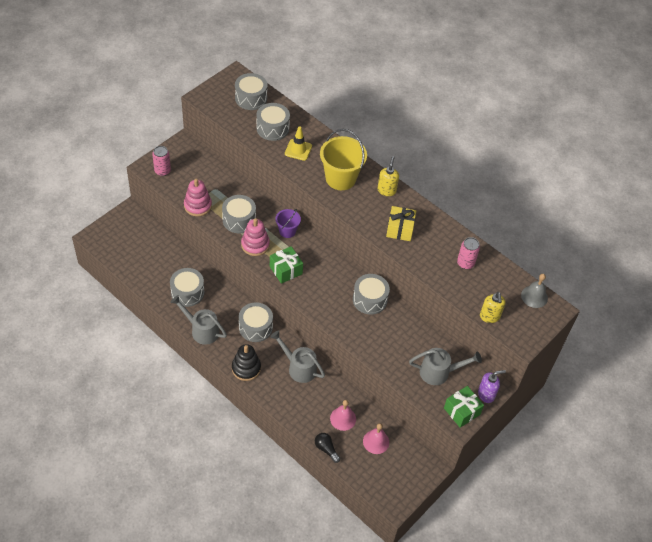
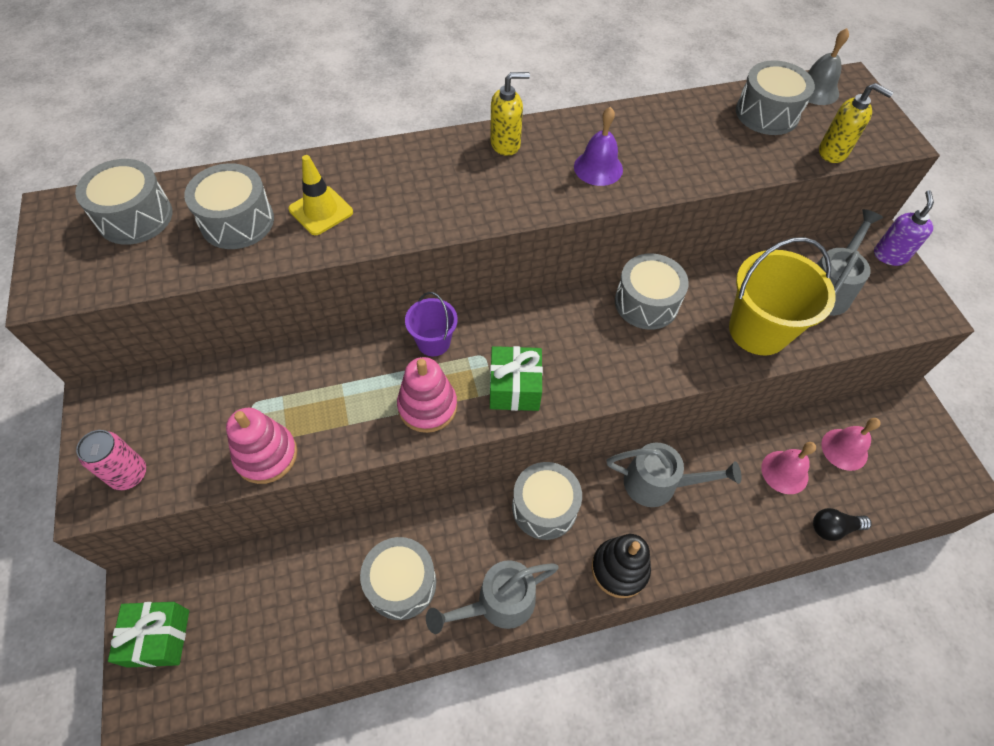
camera: 55 degrees left, 5 degrees up
grey drum [222,195,256,233] -> grey drum moved to [736,60,815,135]
grey watering can [270,330,325,383] -> grey watering can turned 150 degrees counterclockwise [606,443,741,507]
yellow bucket [320,129,367,190] -> yellow bucket moved to [729,237,835,355]
yellow soap dispenser [377,156,399,196] -> yellow soap dispenser turned 120 degrees clockwise [490,72,530,156]
yellow gift [386,206,416,241] -> purple bell [574,107,623,186]
green gift [444,386,484,428] -> green gift moved to [108,602,189,668]
pink can [457,237,480,269] -> none

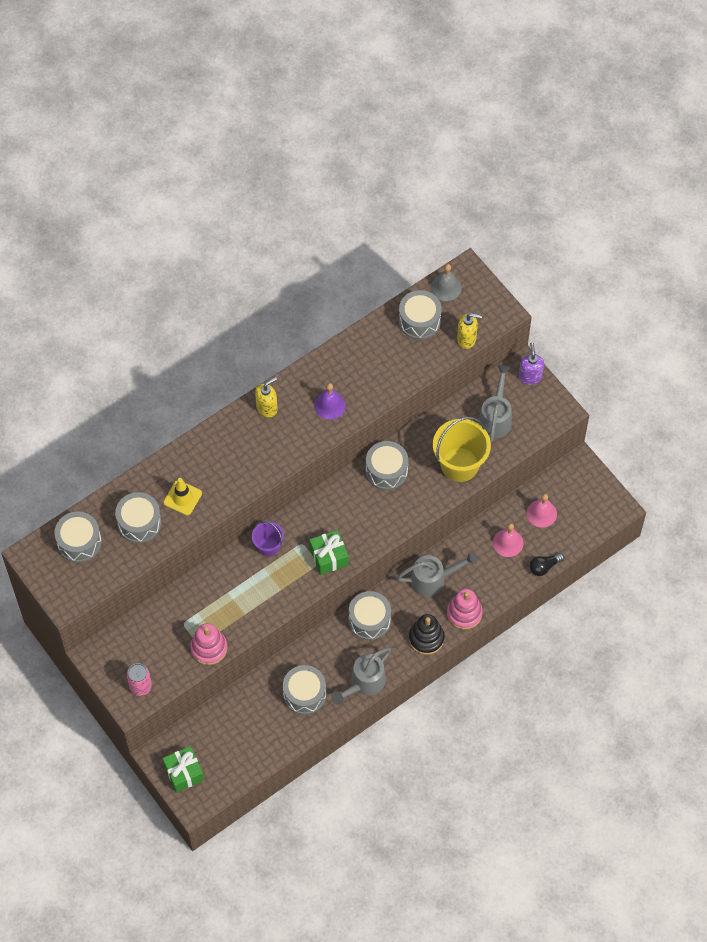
camera: 20 degrees left, 5 degrees up
pink stacking toy [397,357,457,433] -> pink stacking toy moved to [447,589,483,629]

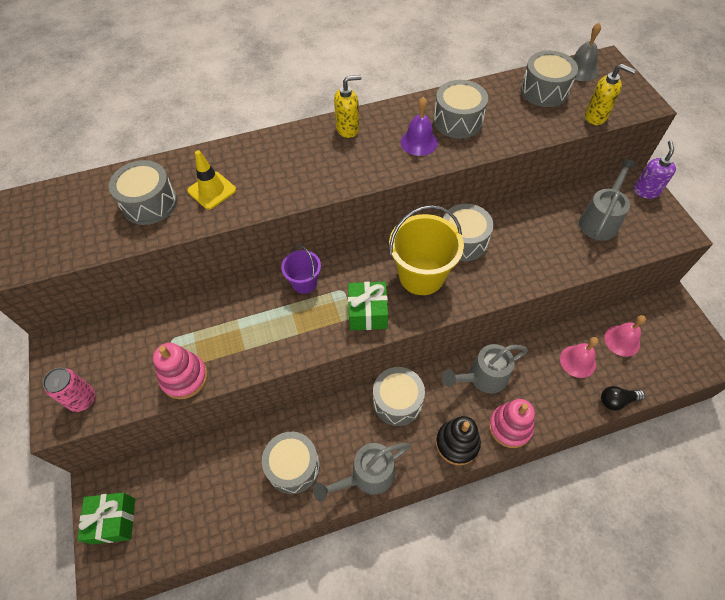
camera: 20 degrees right, 5 degrees down
grey drum [55,512,102,563] -> grey drum moved to [433,80,488,139]
grey watering can [397,551,477,597] -> grey watering can turned 150 degrees clockwise [442,344,528,393]
yellow bucket [433,417,491,482] -> yellow bucket moved to [389,205,464,295]

